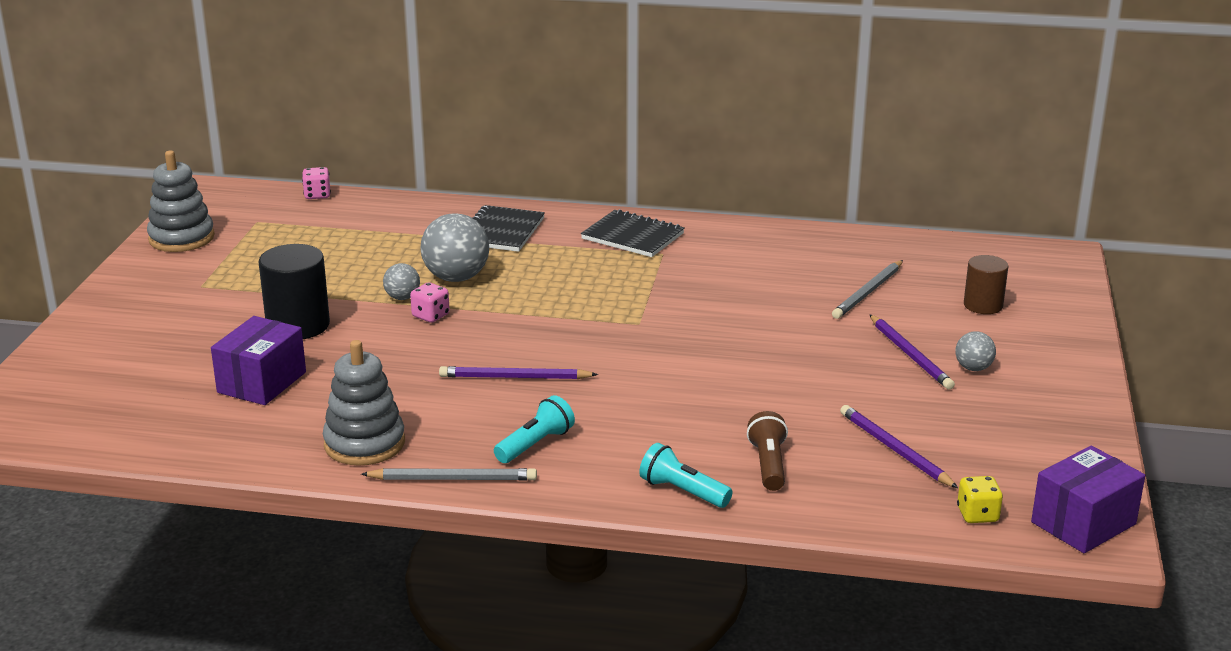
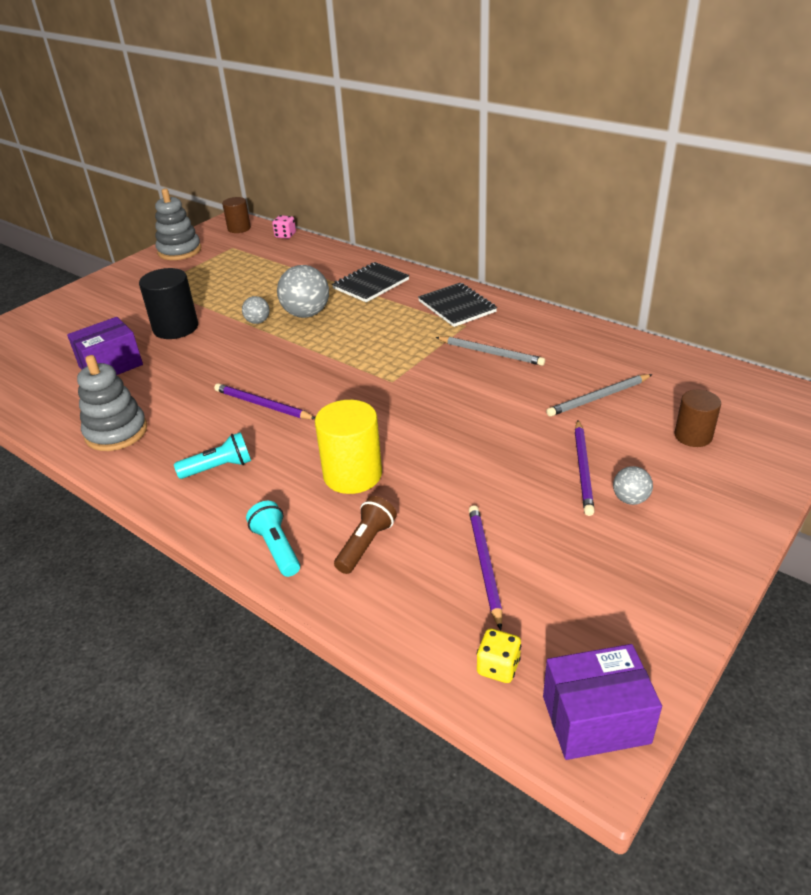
camera: 30 degrees right, 10 degrees up
grey pencil [361,468,537,481] -> grey pencil moved to [436,337,545,366]
pink dice [410,283,450,323] -> none
none -> brown cylinder [222,197,251,233]
none -> yellow cylinder [315,400,382,494]

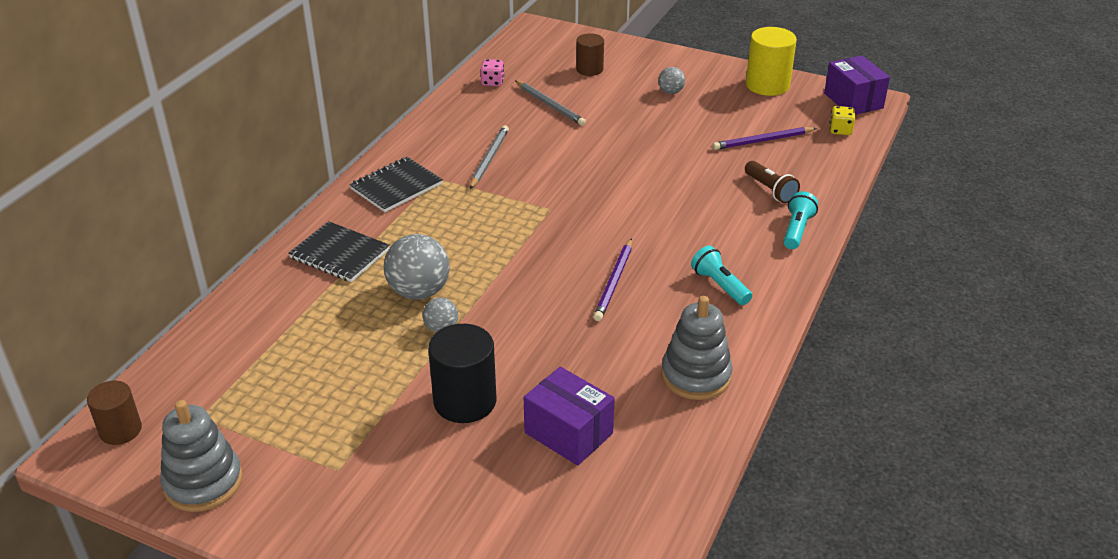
camera: 105 degrees left, 0 degrees up
turquoise flashlight [246,501,300,577] -> turquoise flashlight turned 150 degrees clockwise [783,191,818,249]
pink dice [272,215,296,239] -> pink dice moved to [481,59,504,86]
yellow cylinder [315,400,382,494] -> yellow cylinder moved to [746,27,797,96]
brown flashlight [334,496,397,574] -> brown flashlight turned 135 degrees counterclockwise [745,161,800,203]
purple pencil [575,420,595,516] -> none

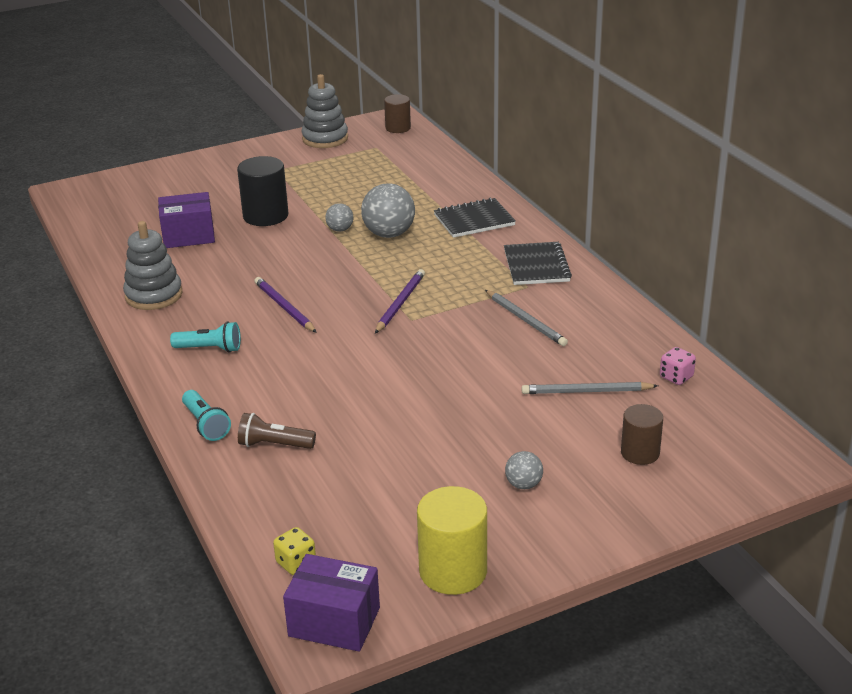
camera: 130 degrees right, 5 degrees down
purple pencil [713,127,817,150] -> purple pencil moved to [375,269,425,333]

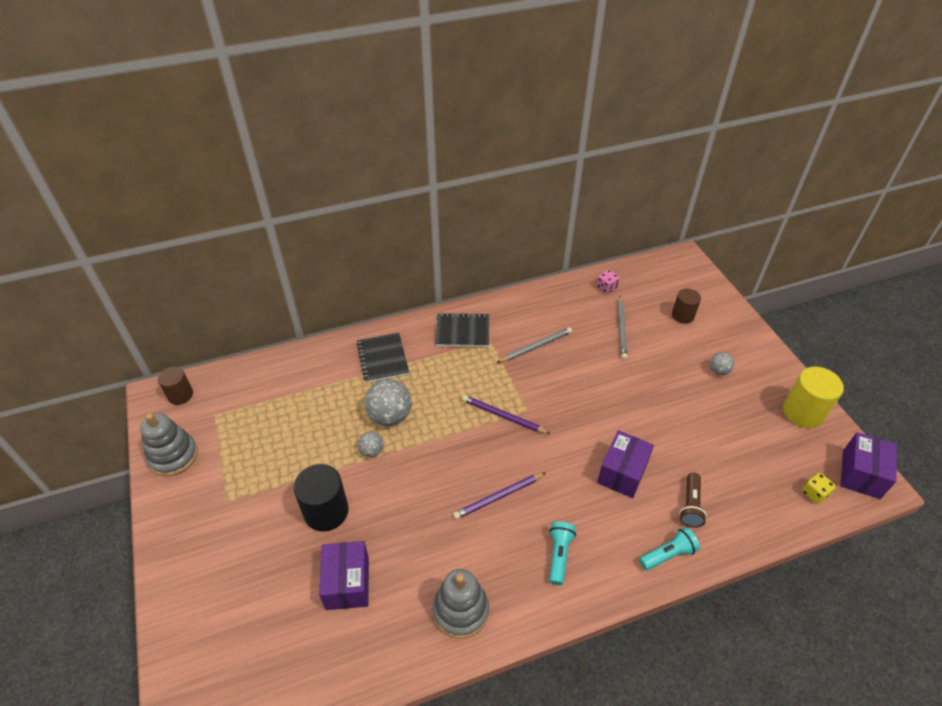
camera: 85 degrees left, 15 degrees up
none -> purple box [597,430,654,498]

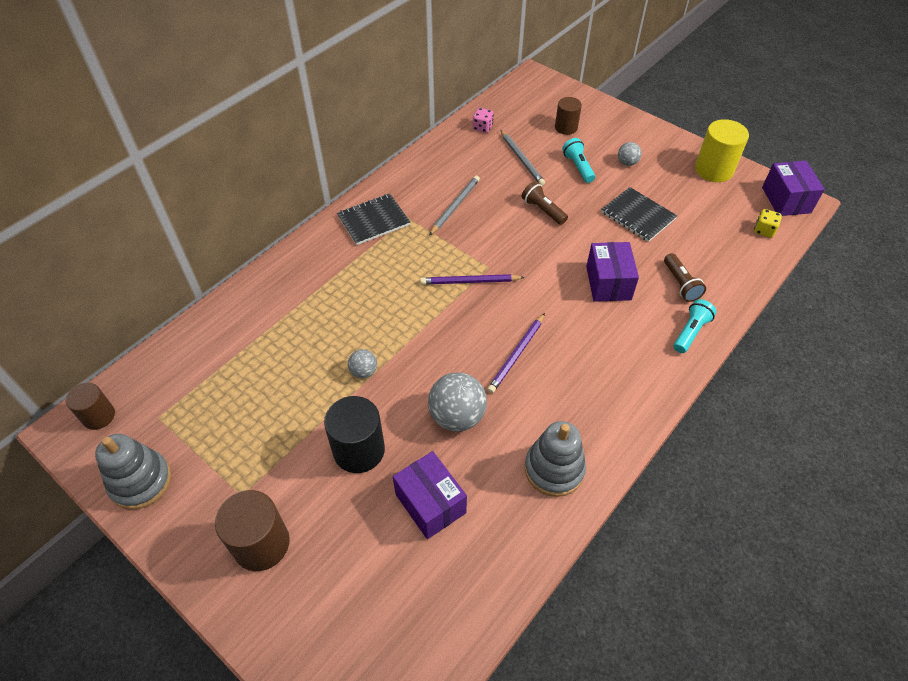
camera: 30 degrees left, 5 degrees up
black notebook [357,333,409,383] -> black notebook moved to [601,187,677,242]
grey ball [364,379,412,426] -> grey ball moved to [428,372,487,432]
turquoise flashlight [549,521,576,585] -> turquoise flashlight moved to [562,138,595,183]
none -> brown cylinder [215,490,290,571]
none -> brown flashlight [522,181,568,225]

